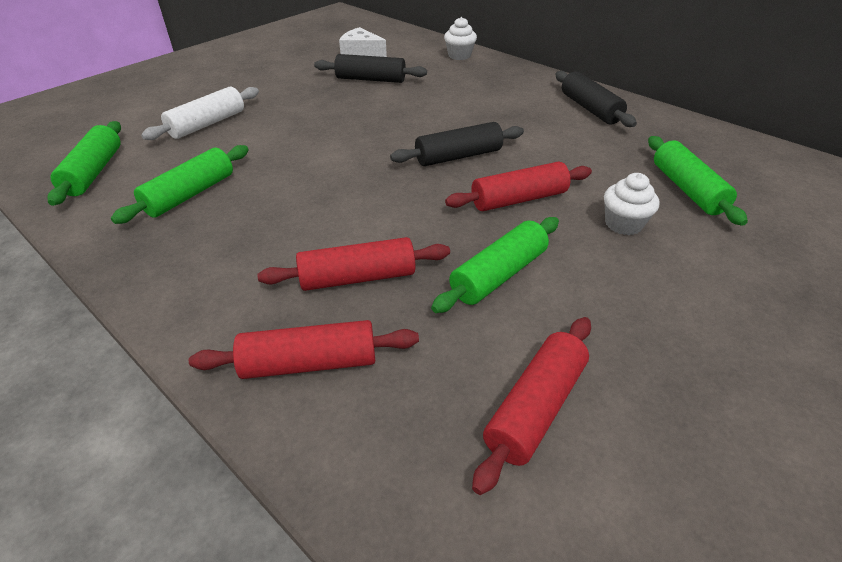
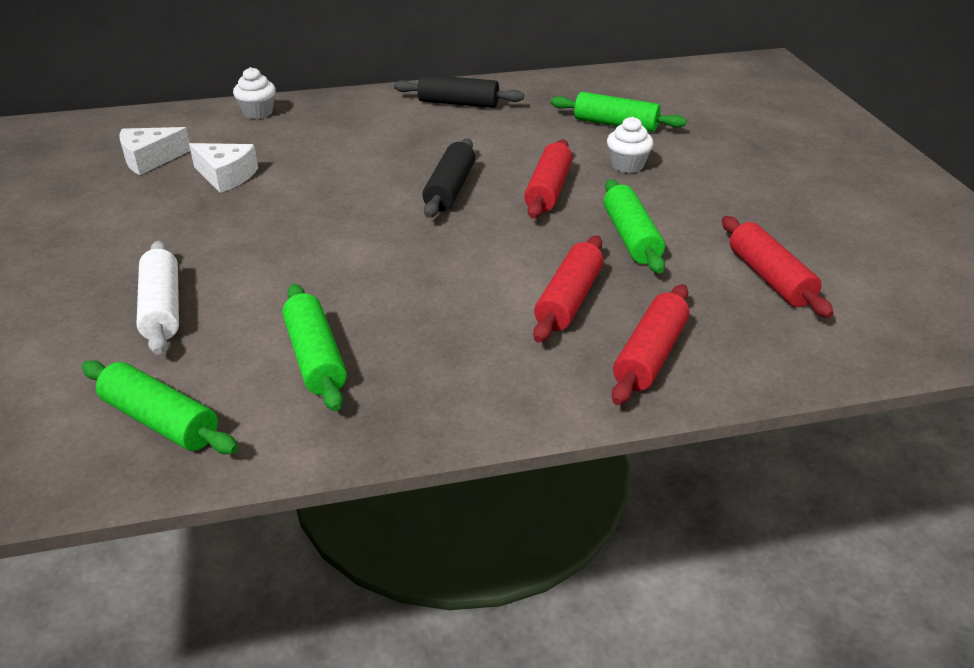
camera: 55 degrees left, 5 degrees down
black rolling pin [314,54,427,83] -> white cheese [189,143,258,193]

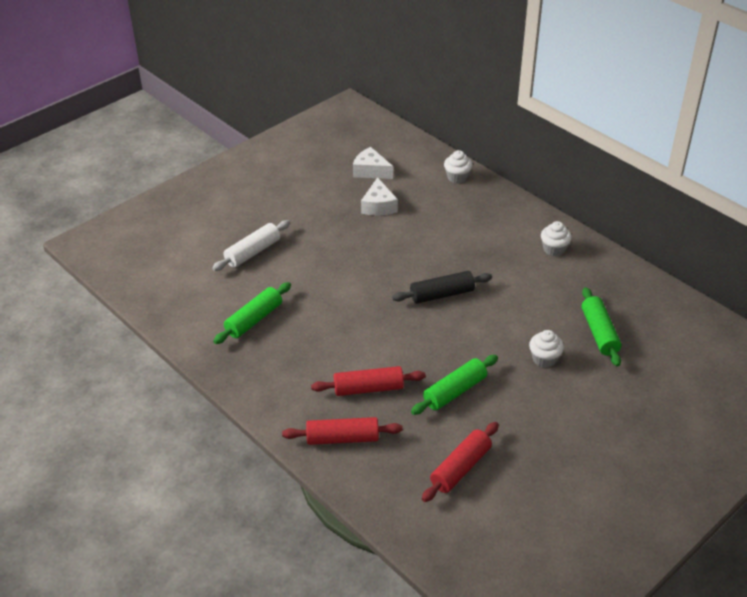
camera: 60 degrees right, 5 degrees up
green rolling pin [82,360,238,454] -> none
black rolling pin [394,74,524,108] -> white cupcake [541,221,572,256]
red rolling pin [524,139,573,219] -> none

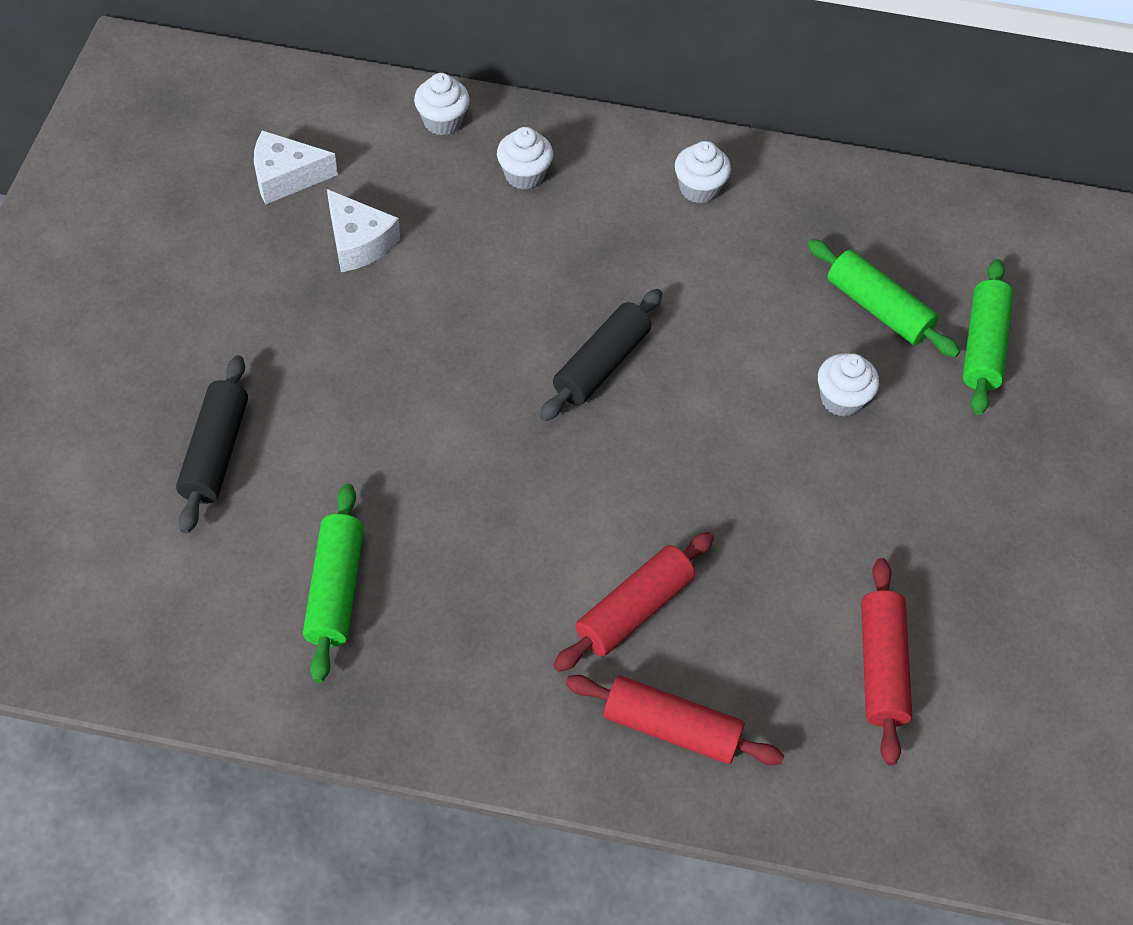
camera: 40 degrees left, 15 degrees up
white rolling pin [212,220,290,271] -> black rolling pin [176,355,248,533]
red rolling pin [282,417,403,445] -> red rolling pin turned 60 degrees clockwise [565,675,784,765]
green rolling pin [411,355,498,415] -> green rolling pin moved to [962,259,1013,415]
none -> white cupcake [497,127,553,190]

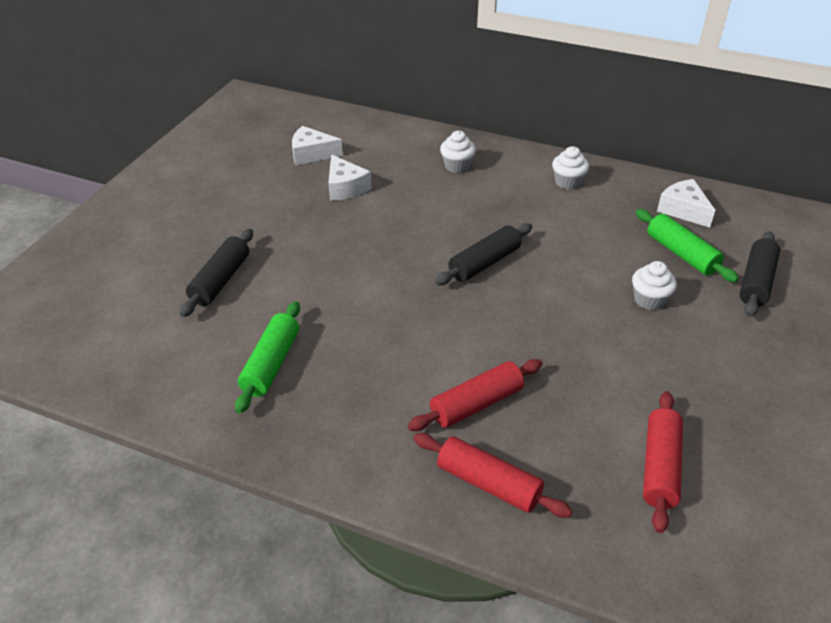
camera: 15 degrees right, 15 degrees down
white cupcake [414,73,470,136] -> none
green rolling pin [962,259,1013,415] -> black rolling pin [740,231,780,317]
none -> white cheese [657,179,715,228]

